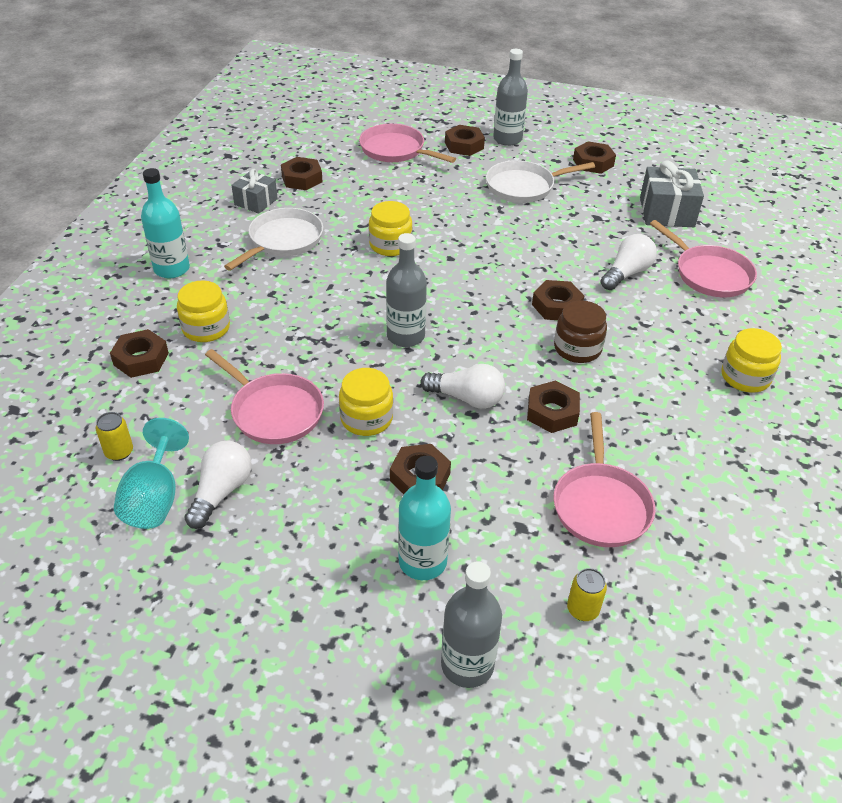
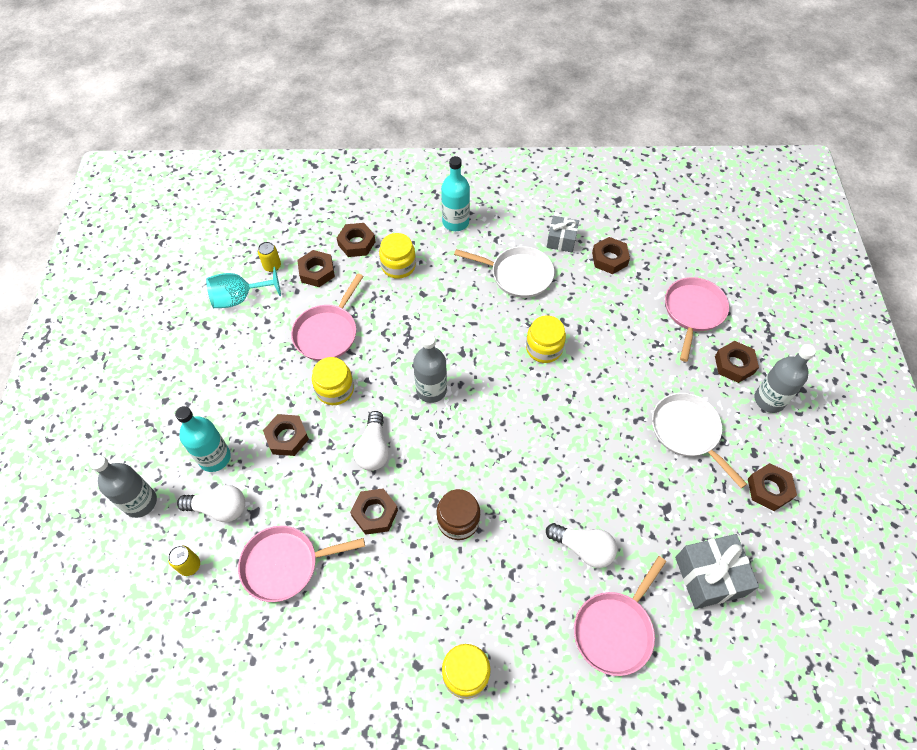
camera: 75 degrees right, 15 degrees up
white light bulb [184,441,252,529] -> white light bulb moved to [177,485,245,522]
brown nut [532,280,584,320] -> brown nut moved to [297,250,335,287]

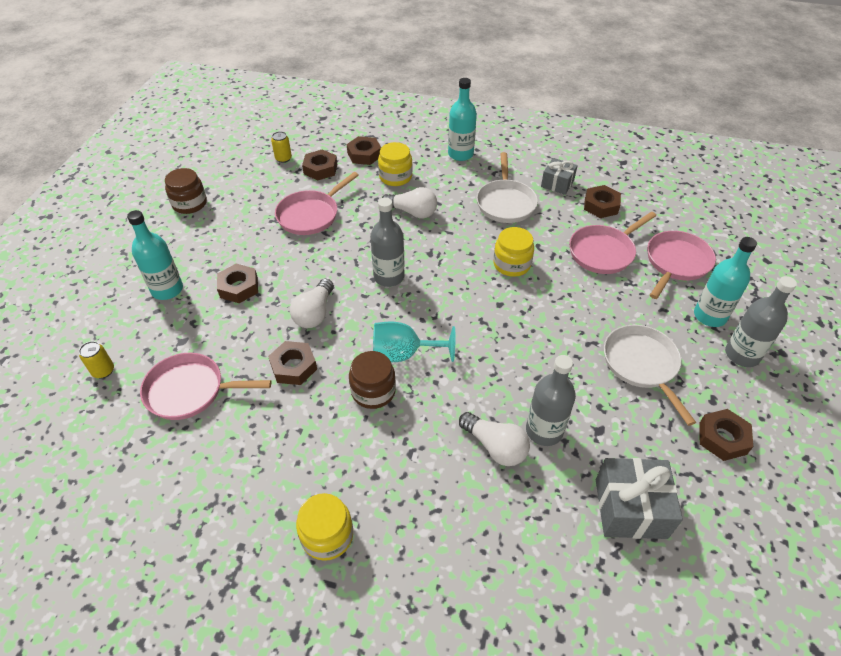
camera: 15 degrees right, 10 degrees down
grey bottle [89,455,157,518] -> grey bottle moved to [526,355,576,446]
white light bulb [177,485,245,522] -> white light bulb moved to [382,187,437,218]
turquoise goblet [206,267,281,308] -> turquoise goblet moved to [373,322,456,362]
yellow jar [312,357,354,405] -> none
white pan [454,246,554,298] -> white pan turned 60 degrees clockwise [476,152,538,223]
pink pan [574,556,666,676] -> pink pan moved to [569,212,656,274]
brown nut [715,341,759,383] -> turquoise bottle [694,237,757,327]
none -> brown jar [165,168,207,214]

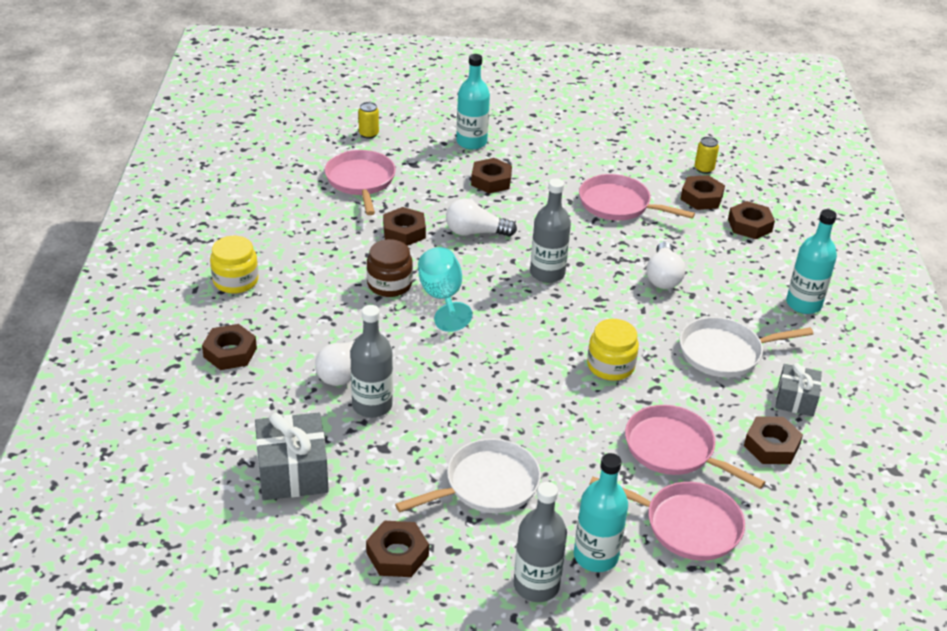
camera: 75 degrees right, 10 degrees down
brown jar [165,168,207,214] -> none
yellow jar [378,142,413,186] -> none
none -> brown nut [202,324,257,370]

